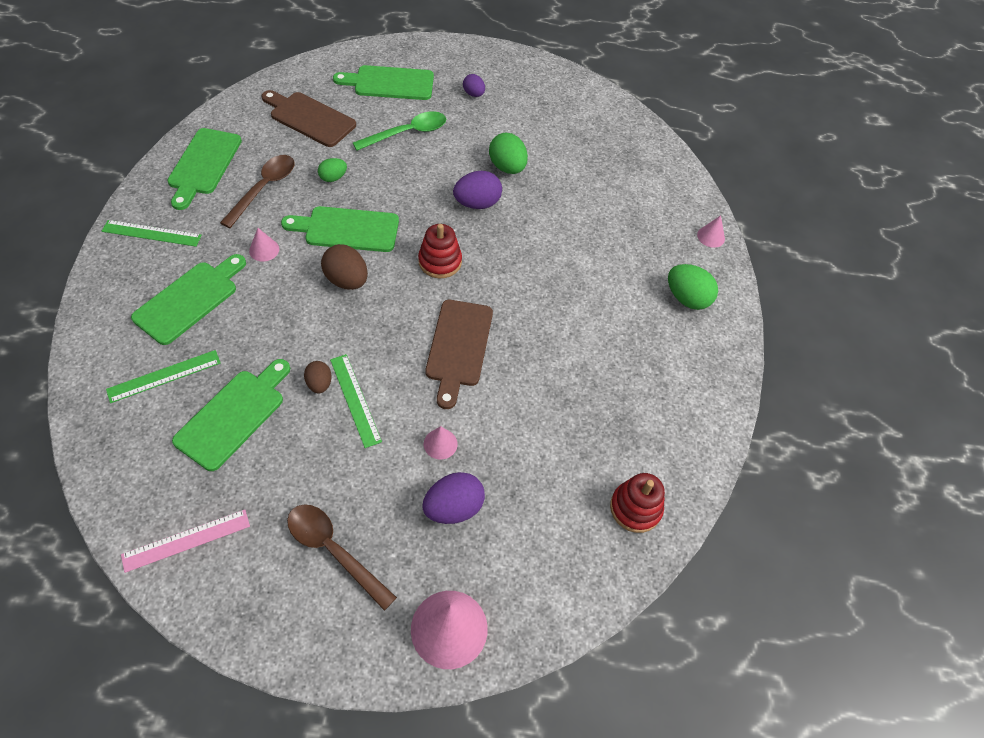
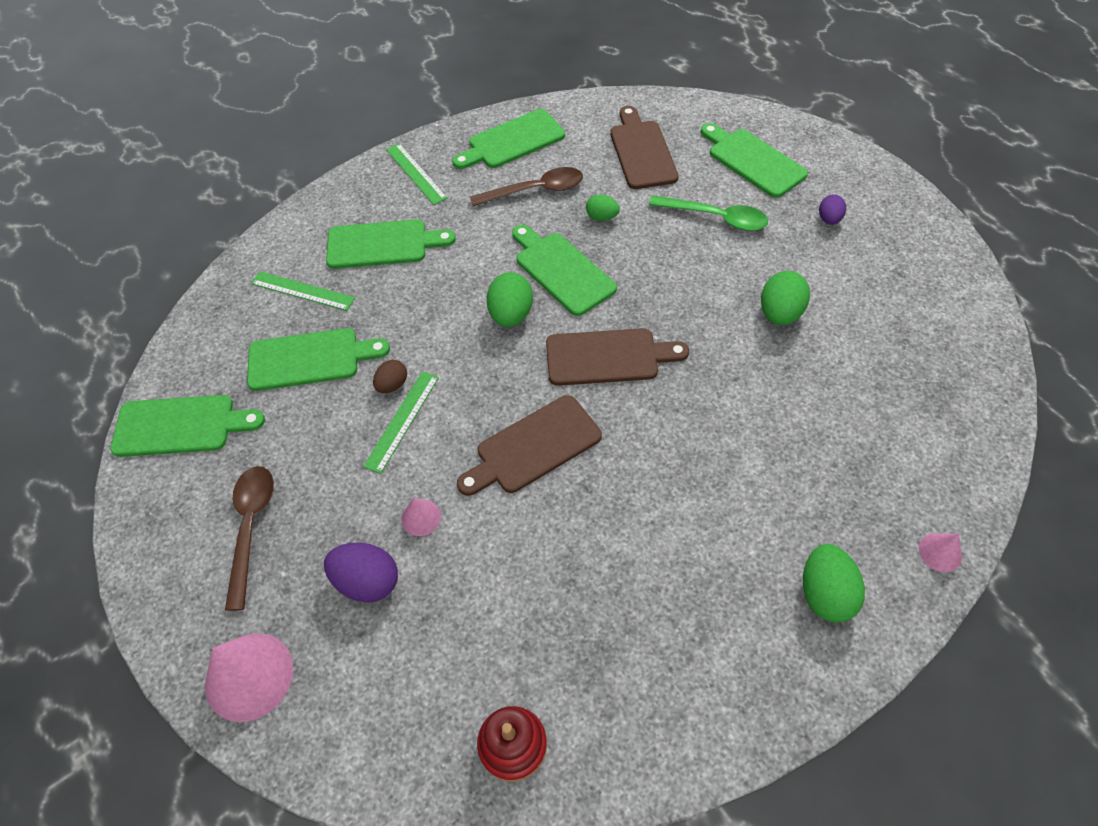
camera: 55 degrees right, 0 degrees up
pink ruler [121,510,250,573] -> green cutting board [110,395,265,457]
pink cone [249,228,279,261] -> none
brown egg [321,244,368,290] -> green egg [487,272,533,327]
red stacking toy [418,224,462,278] -> brown cutting board [546,328,689,386]
purple egg [453,171,502,209] -> none

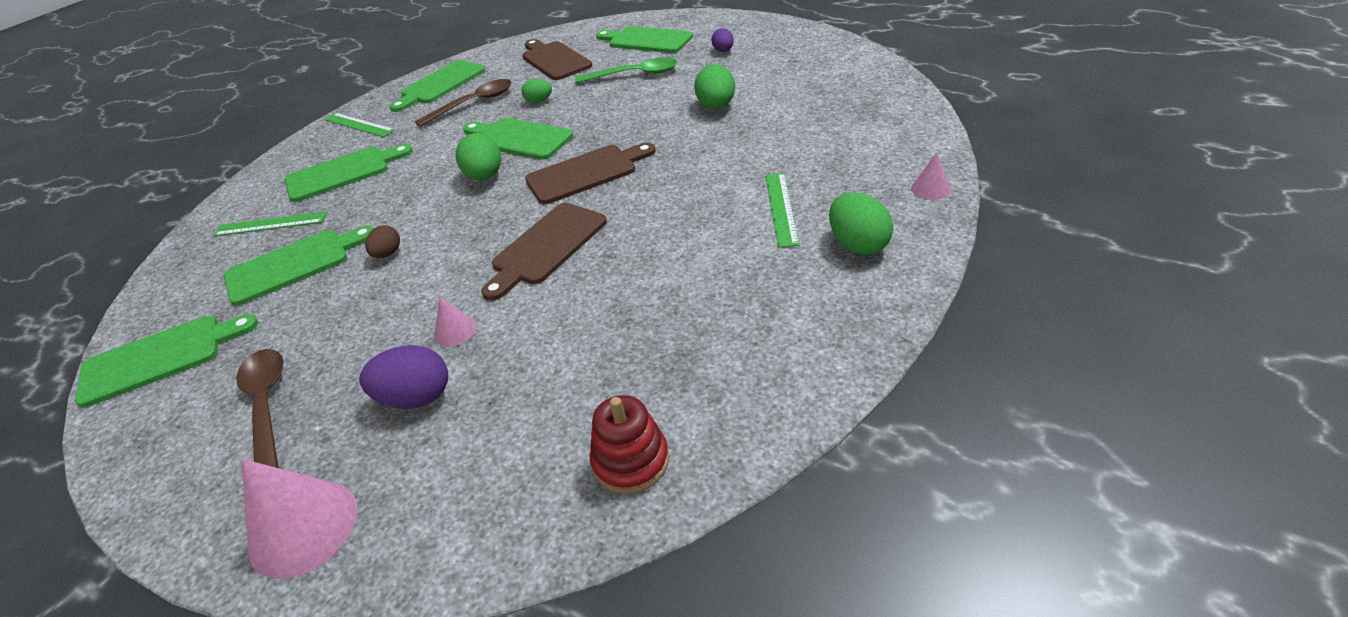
camera: 20 degrees left, 15 degrees down
green ruler [363,371,439,474] -> green ruler moved to [765,173,799,248]

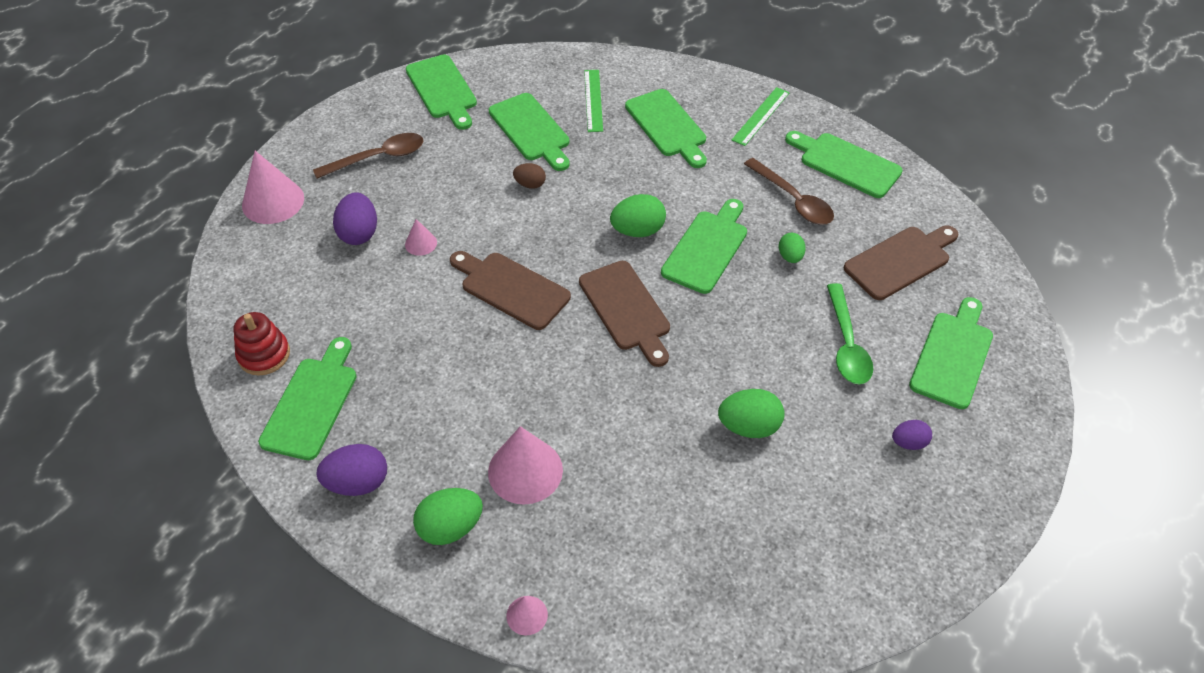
camera: 85 degrees right, 10 degrees up
green ruler [765,173,799,248] -> pink cone [488,426,563,504]
none -> green cutting board [258,337,357,460]
none -> purple egg [316,444,387,496]

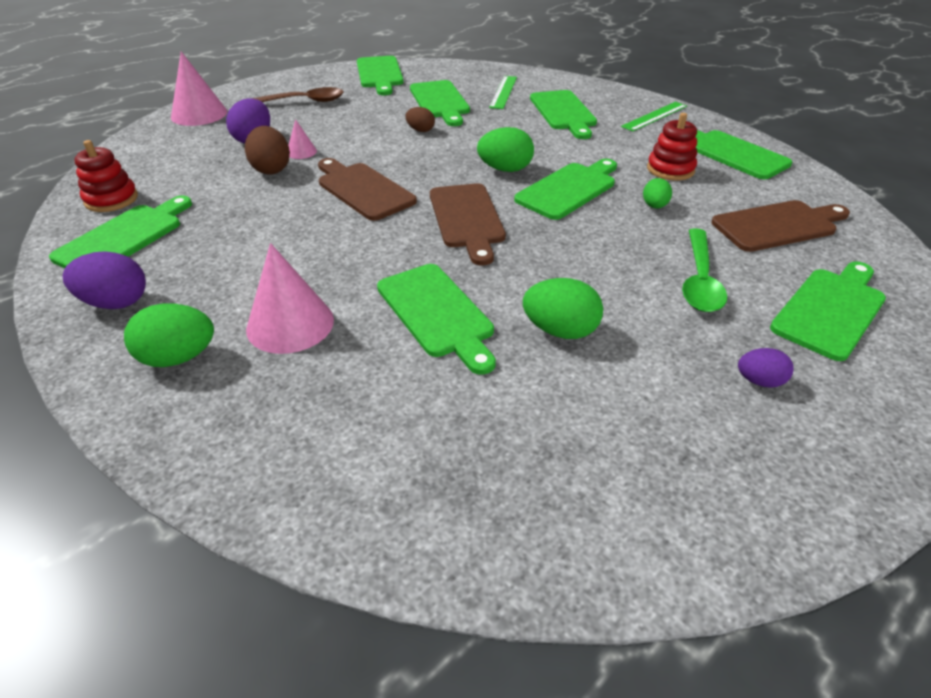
camera: 15 degrees right, 10 degrees down
pink cone [506,596,548,635] -> none
brown spoon [744,158,834,225] -> red stacking toy [647,113,697,181]
none -> brown egg [245,126,290,175]
none -> green cutting board [377,264,496,375]

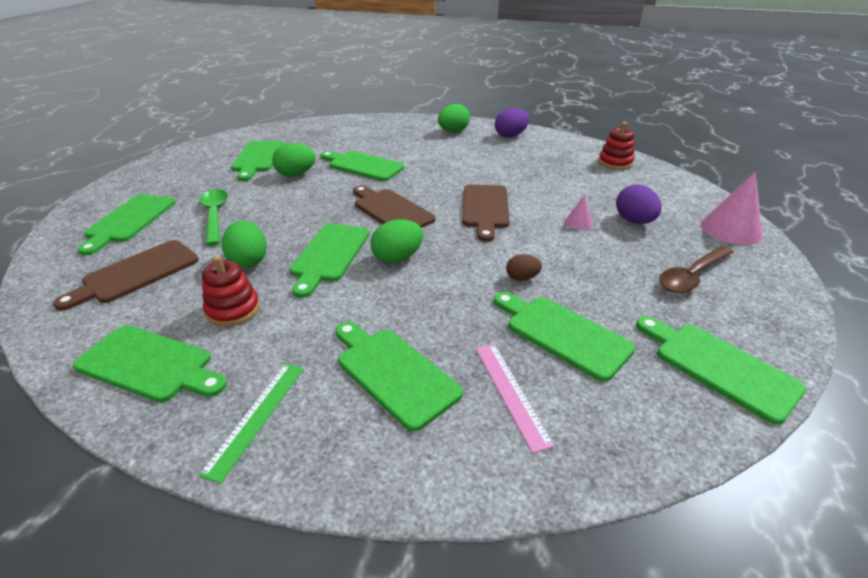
camera: 150 degrees right, 5 degrees down
green cutting board [49,195,192,268] -> green cutting board moved to [231,141,284,181]
brown egg [245,126,290,175] -> none
pink cone [246,243,334,354] -> none
brown cutting board [318,158,417,221] -> brown cutting board turned 75 degrees clockwise [462,185,510,242]
green ruler [489,76,517,109] -> pink ruler [476,344,555,453]
green egg [643,178,672,209] -> green egg [222,220,267,268], size x1.65
purple egg [738,348,794,388] -> none

